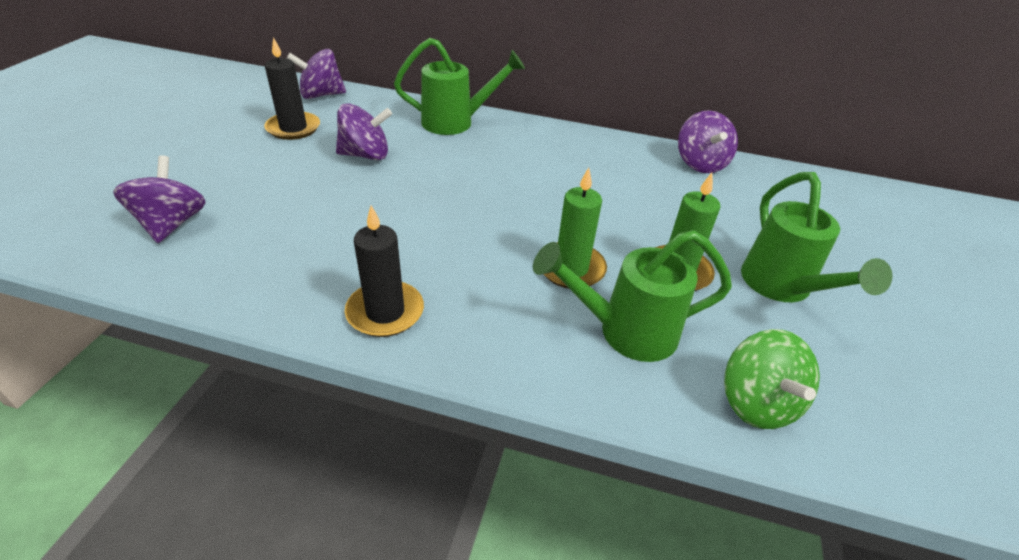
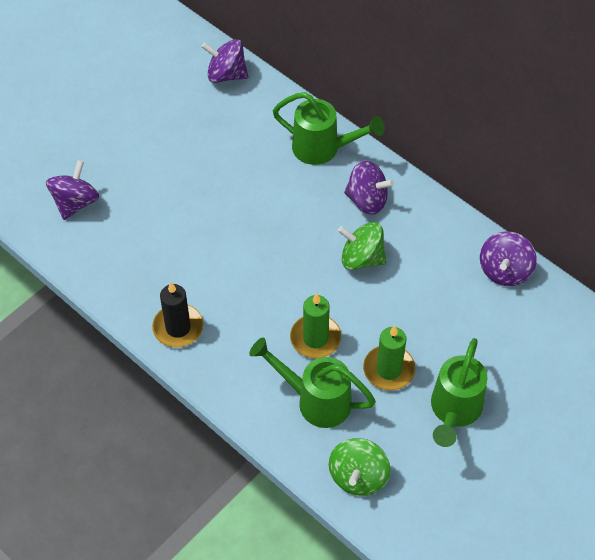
camera: 30 degrees right, 15 degrees up
black candle [264,37,320,140] -> none
purple spinning top [336,103,392,160] -> purple spinning top moved to [344,161,394,215]
none -> green spinning top [338,222,386,270]

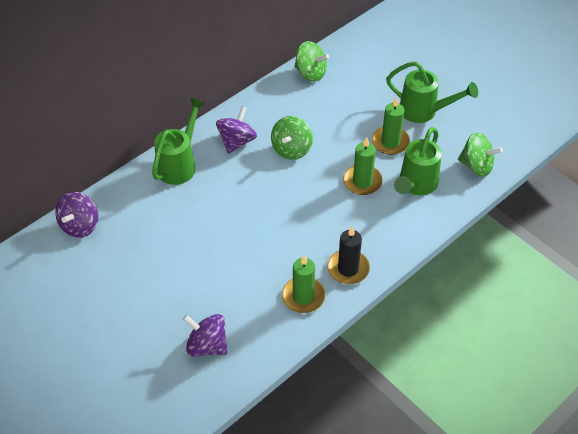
camera: 85 degrees left, 5 degrees down
purple spinning top [480,232,537,286] -> green spinning top [295,41,329,82]
none -> green candle [282,255,325,313]

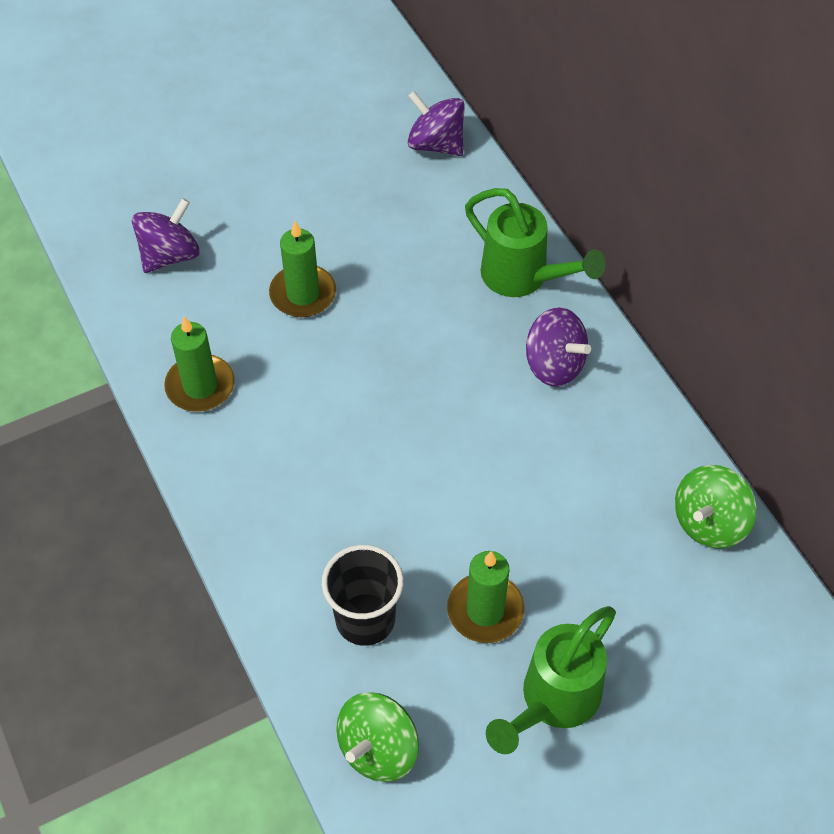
camera: 105 degrees right, 5 degrees up
green spinning top [271,116,313,160] -> none
black candle [327,227,370,284] -> none
green candle [343,137,383,195] -> green candle moved to [269,221,336,317]
green watering can [394,127,442,195] -> black cup [322,545,404,646]

